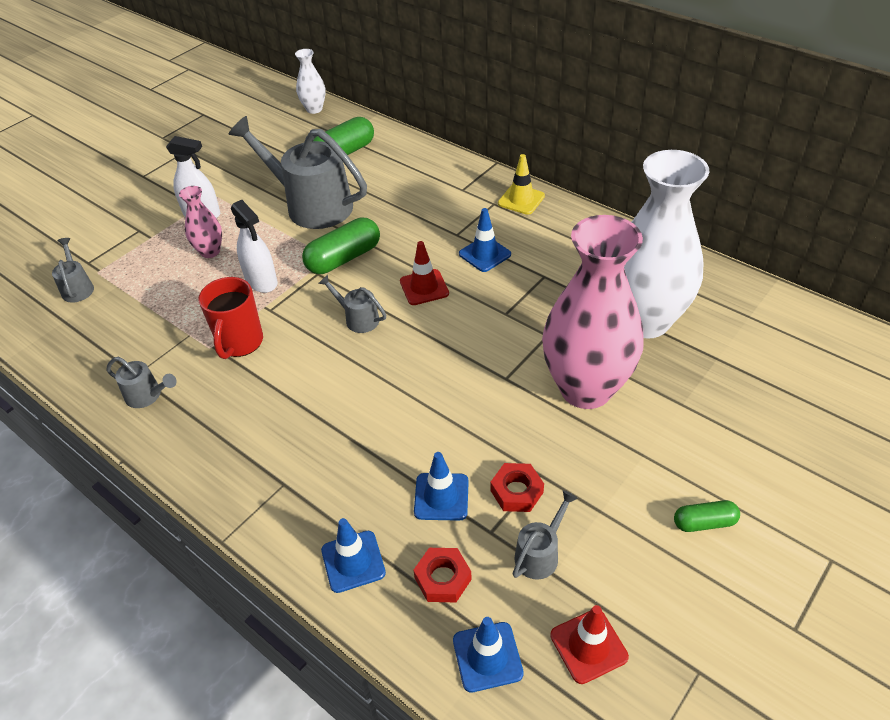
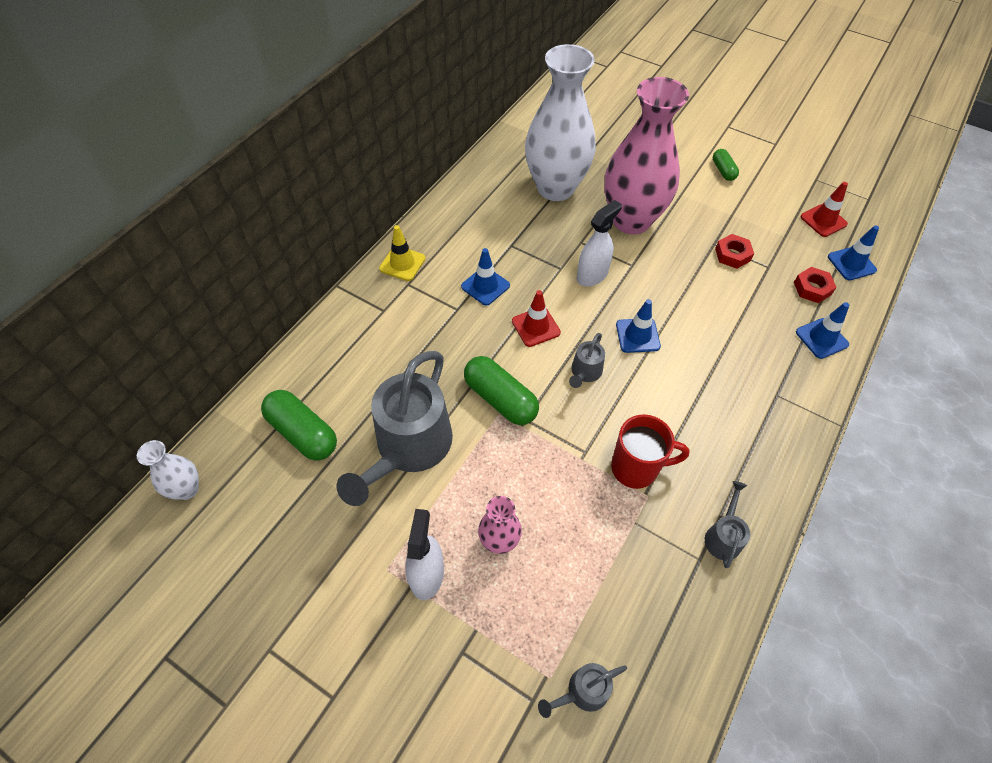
camera: 100 degrees left, 10 degrees up
white spray bottle [231,200,278,293] -> white spray bottle moved to [577,200,622,287]
blue traffic cone [414,452,469,521] -> blue traffic cone moved to [616,299,661,353]
grey watering can [512,490,578,580] -> none

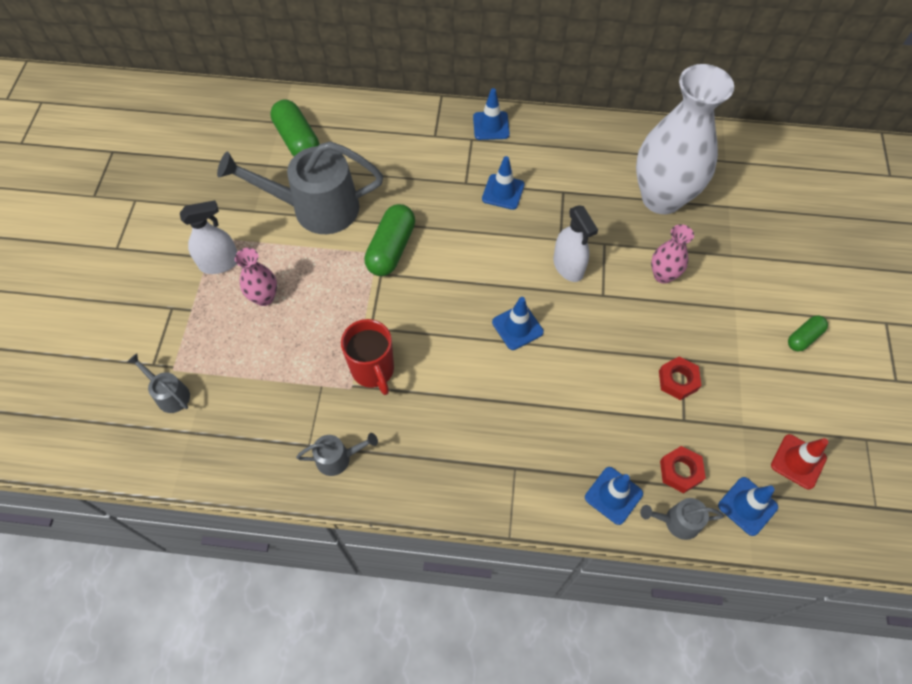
camera: 65 degrees right, 5 degrees up
white vase [137,440,199,500] -> none
green capsule [261,390,337,461] -> green capsule turned 45 degrees counterclockwise [270,100,320,156]
yellow traffic cone [379,225,425,281] -> blue traffic cone [473,88,510,140]
red traffic cone [512,290,561,347] -> none
grey watering can [569,333,605,388] -> grey watering can moved to [640,498,724,540]
white spray bottle [577,200,622,287] -> white spray bottle turned 45 degrees clockwise [553,205,598,282]
pink vase [605,77,689,235] -> pink vase [651,224,694,284], size x0.45

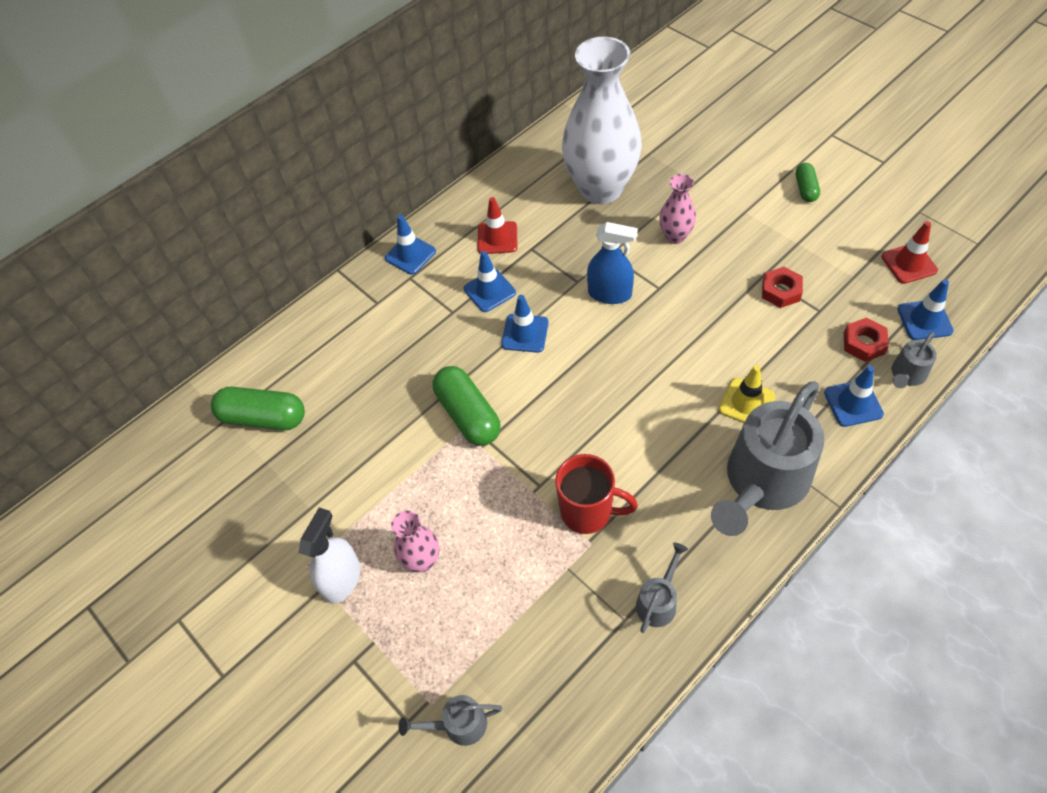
camera: 45 degrees left, 5 degrees down
grey watering can [217,141,383,234] -> grey watering can moved to [711,381,825,536]
blue traffic cone [492,297,544,350] -> blue traffic cone moved to [501,295,549,353]
white spray bottle [553,205,598,282] -> blue spray bottle [587,222,638,304]
none -> red traffic cone [478,197,518,254]
none -> yellow traffic cone [718,365,775,423]

